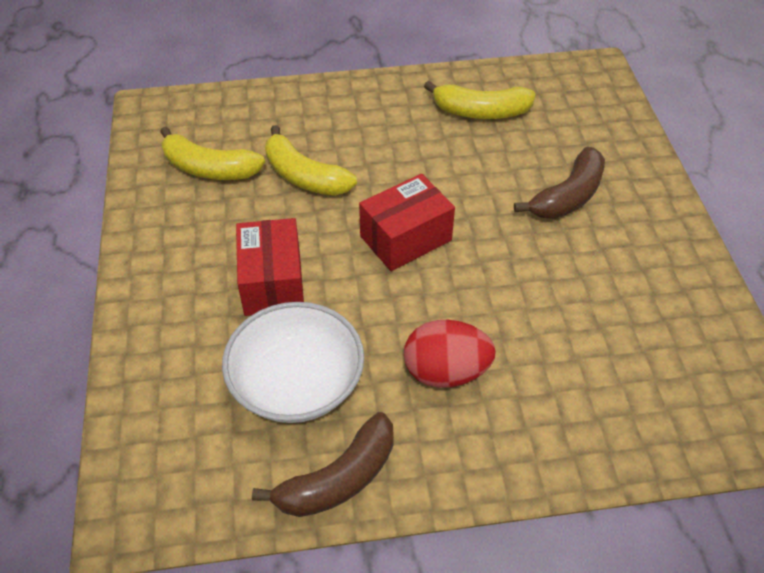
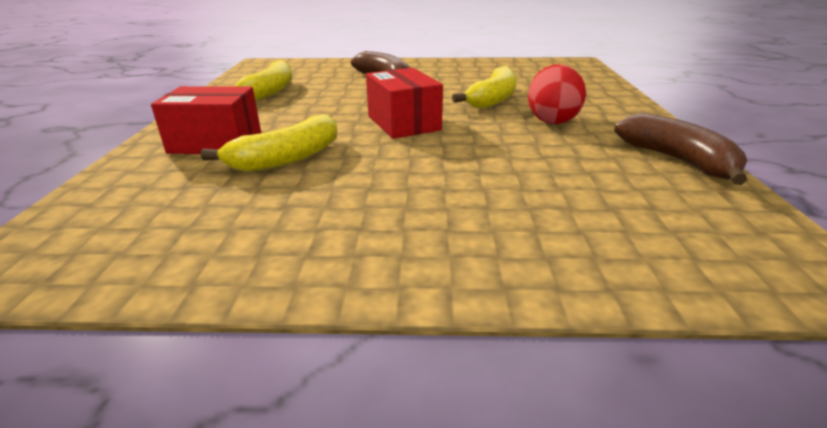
camera: 80 degrees left, 20 degrees down
yellow banana [160,127,265,180] -> yellow banana moved to [452,66,517,109]
white bowl [222,302,364,423] -> none
red box [236,218,304,316] -> red box moved to [151,86,261,154]

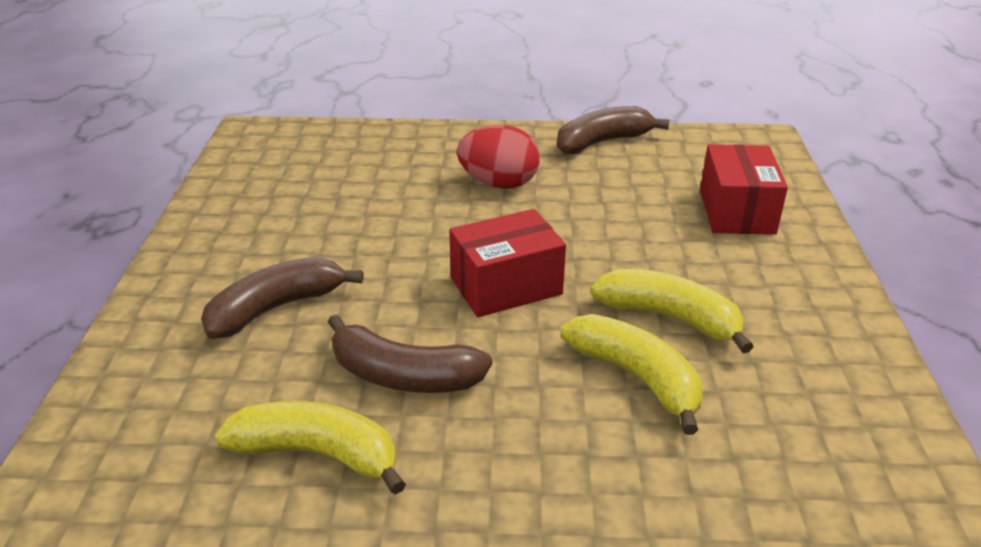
camera: 90 degrees left, 5 degrees up
red box [151,86,261,154] -> red box moved to [700,144,788,235]
yellow banana [452,66,517,109] -> yellow banana moved to [590,269,754,354]
none -> brown banana [328,314,492,393]

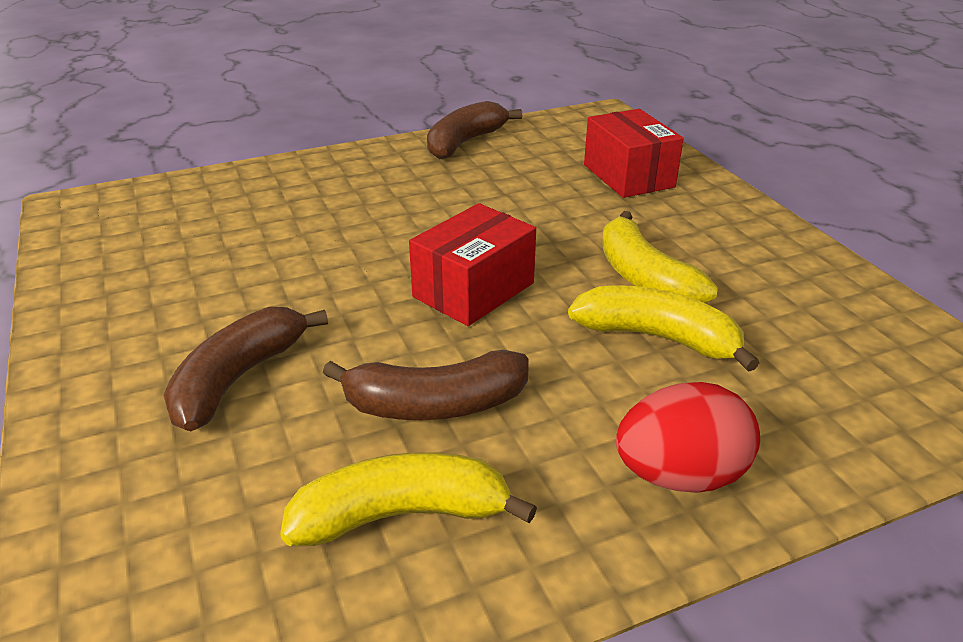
camera: 25 degrees left, 0 degrees up
red egg [457,125,540,189] -> red egg moved to [616,382,760,493]
yellow banana [590,269,754,354] -> yellow banana turned 120 degrees counterclockwise [602,211,718,303]

